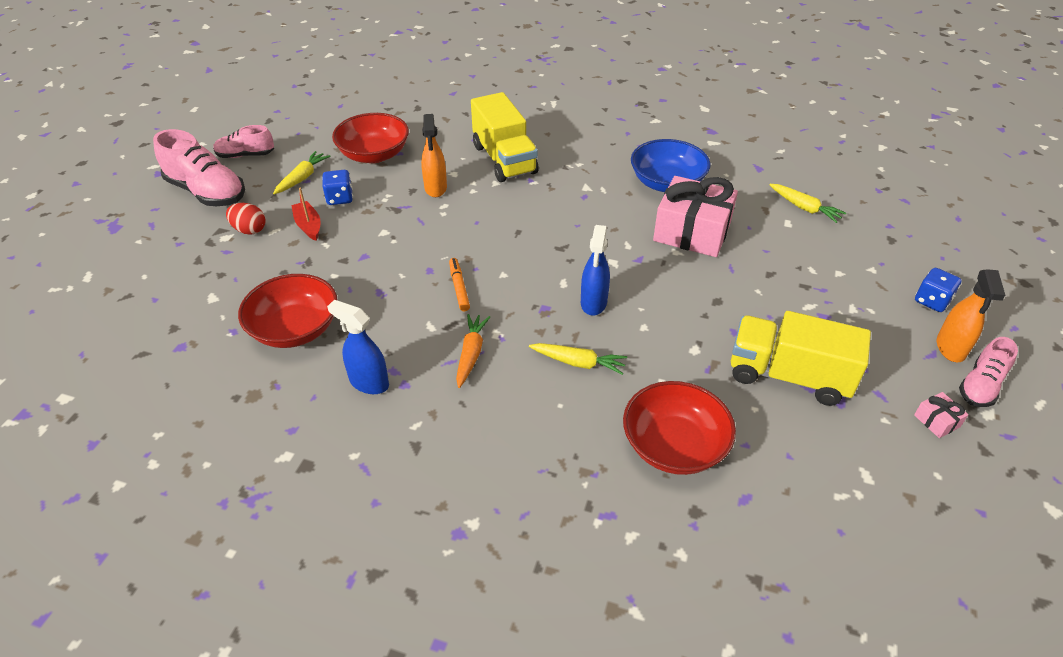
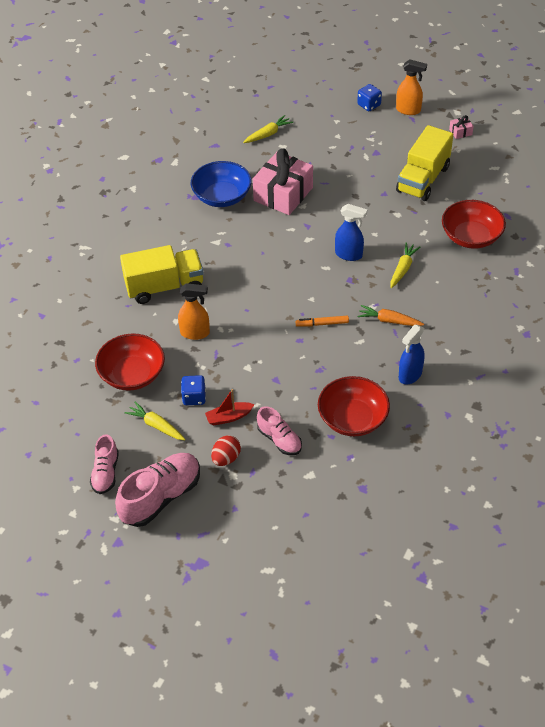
camera: 80 degrees left, 5 degrees up
pink shoe [959,337,1018,407] -> pink shoe moved to [257,406,302,455]

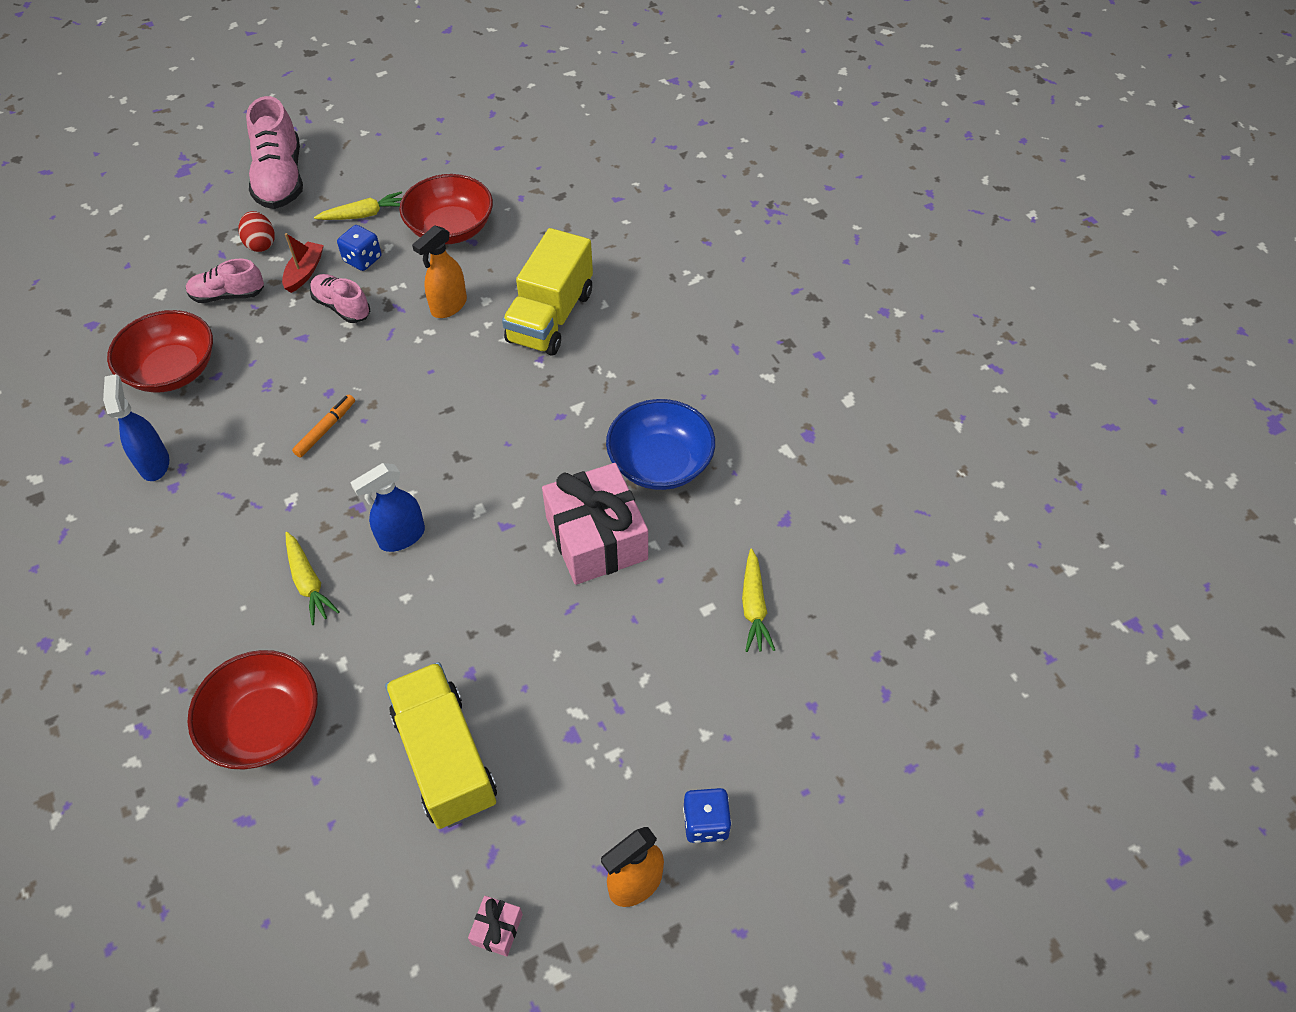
camera: 125 degrees right, 5 degrees up
pink shoe [90,434,119,494] -> pink shoe moved to [310,274,370,323]
orange carrot [358,305,424,326] -> none

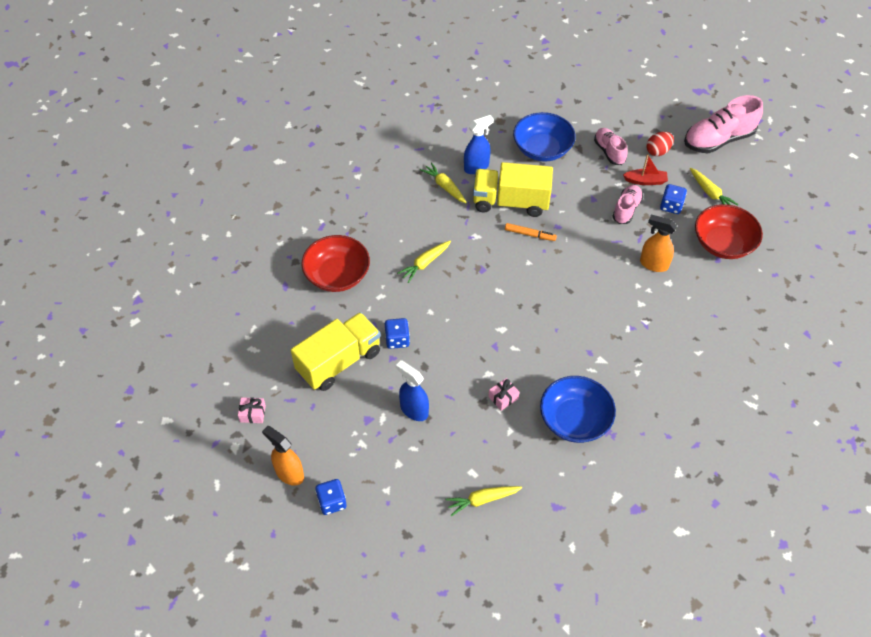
camera: 75 degrees right, 0 degrees up
red bowl [107,310,213,393] -> blue bowl [513,112,576,162]
blue spray bottle [351,463,425,552] -> blue spray bottle moved to [396,360,429,421]
yellow truck [502,228,593,356] -> yellow truck moved to [473,162,553,217]
pink gift [542,463,648,585] -> pink gift [488,378,519,411], size x0.40
none -> blue dice [385,318,410,349]
none -> yellow carrot [420,162,467,203]

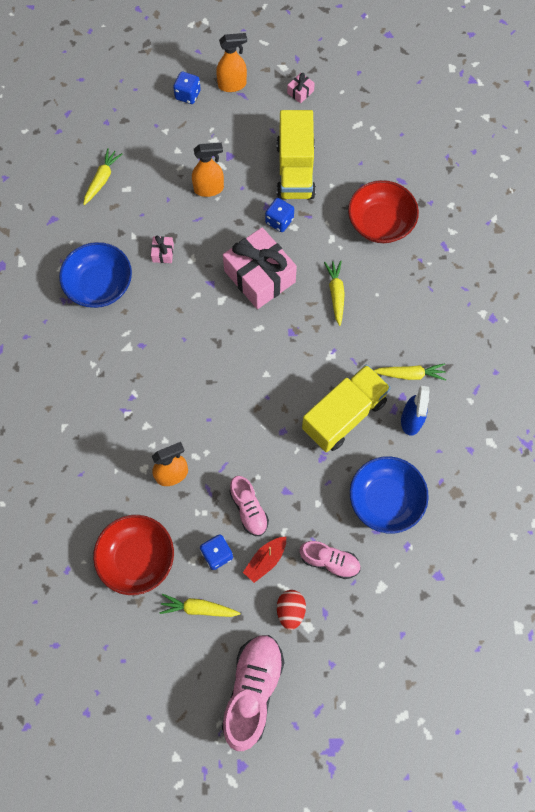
camera: 130 degrees right, 15 degrees up
blue spray bottle [396,360,429,421] -> orange spray bottle [192,143,224,197]
orange marker [505,223,557,241] -> none
none -> pink gift [223,227,297,309]

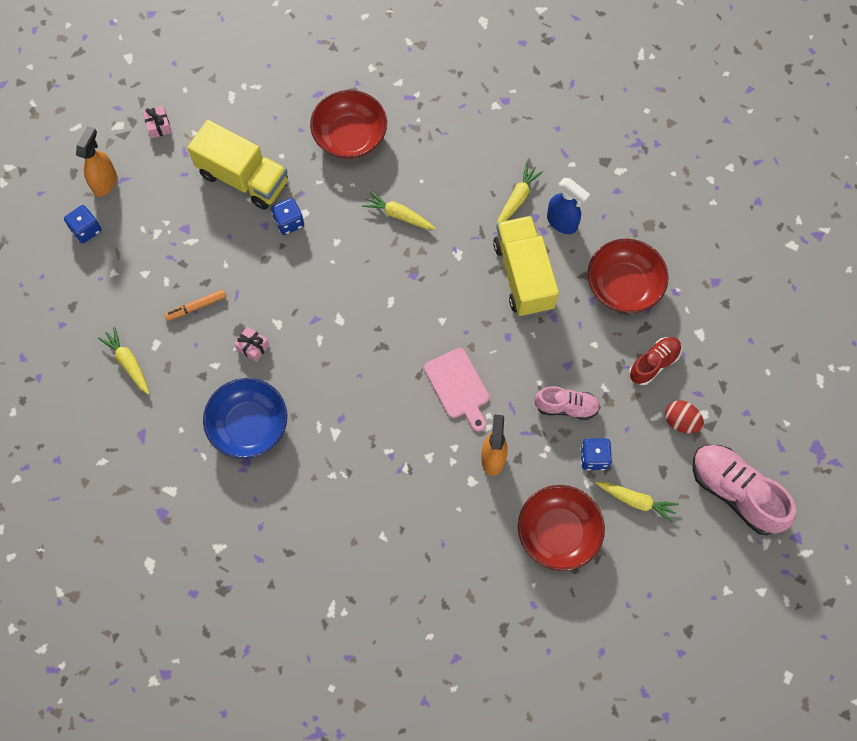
camera: 60 degrees left, 0 degrees up
yellow carrot [159,594,240,617] -> yellow carrot turned 105 degrees counterclockwise [596,482,679,523]
orange spray bottle [192,143,224,197] -> none
pink gift [223,227,297,309] -> none
red boat [243,537,286,583] -> none
pink shoe [300,541,360,579] -> red shoe [629,337,682,385]
blue bowl [350,456,429,533] -> red bowl [588,239,669,313]
none -> orange marker [164,289,226,321]
none -> pink cutting board [424,348,489,432]

